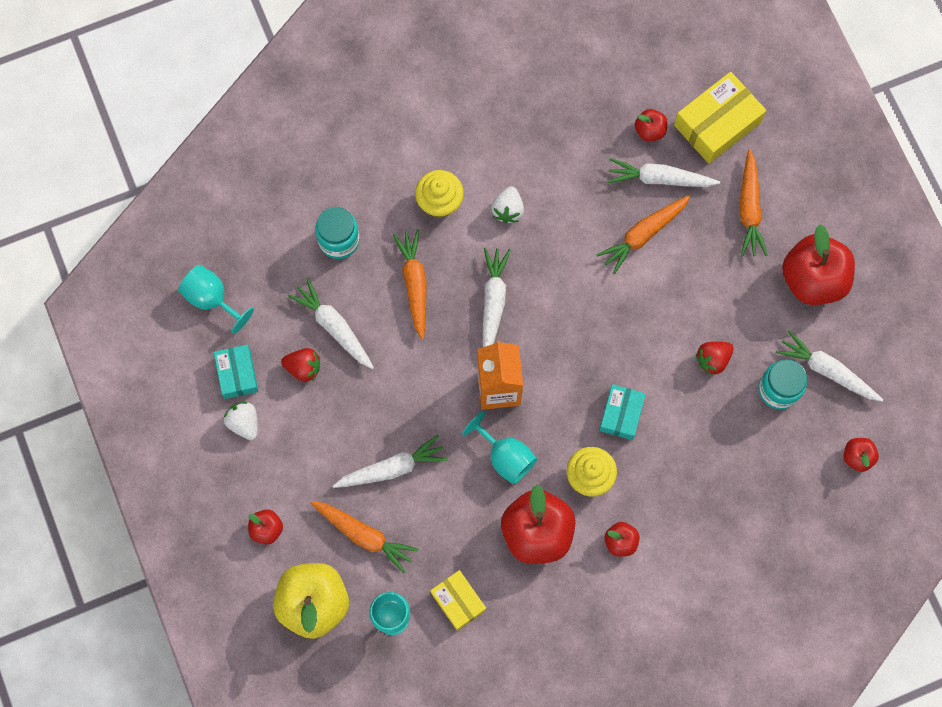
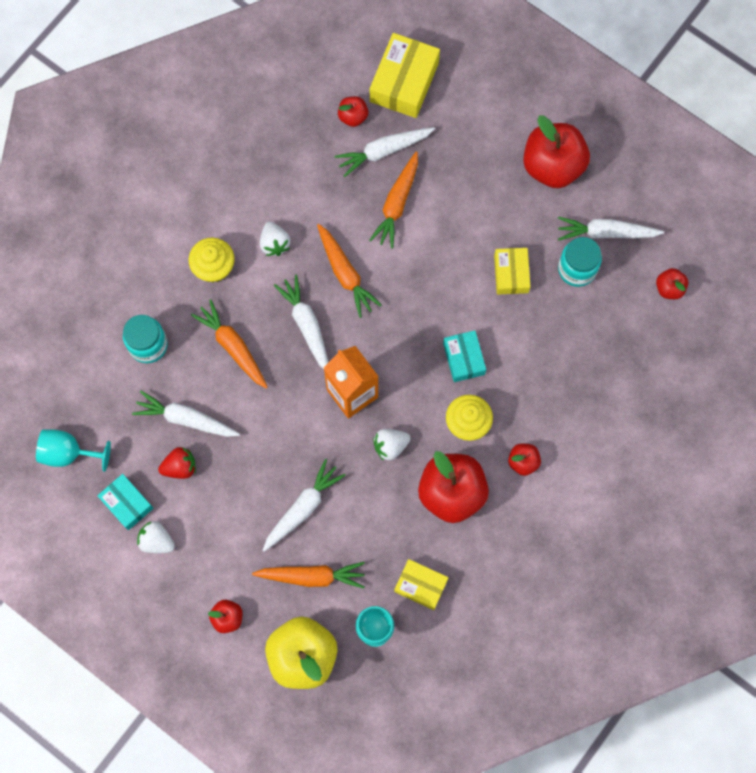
camera: 30 degrees left, 0 degrees up
turquoise goblet [462,411,537,484] -> white strawberry [373,429,410,461]
red strawberry [695,342,734,376] -> yellow box [494,248,531,295]
orange carrot [740,149,768,257] -> orange carrot moved to [317,224,382,318]

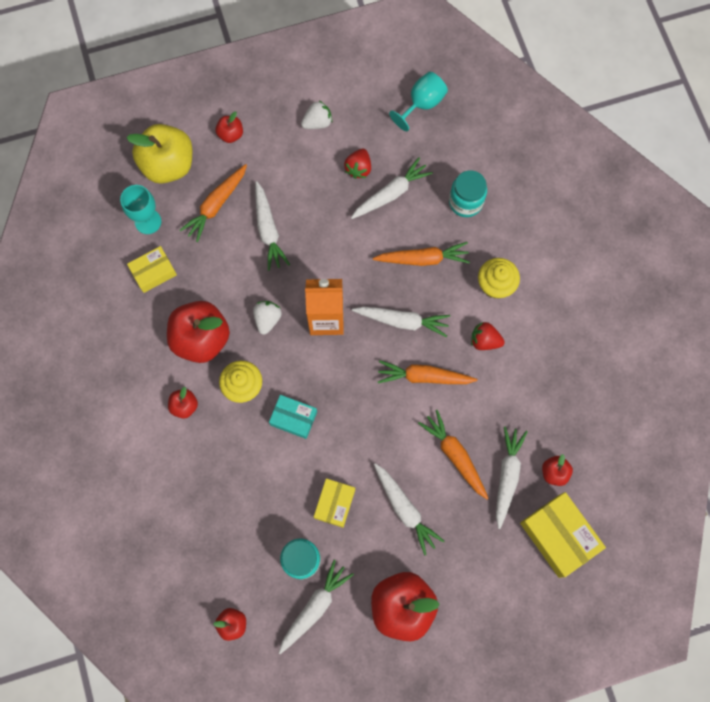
camera: 125 degrees right, 0 degrees up
turquoise box [97,474,153,530] -> none
white strawberry [260,222,290,256] -> red strawberry [471,322,505,350]
yellow box [494,248,531,295] -> yellow box turned 75 degrees clockwise [314,478,355,528]
none -> white carrot [374,463,444,556]

